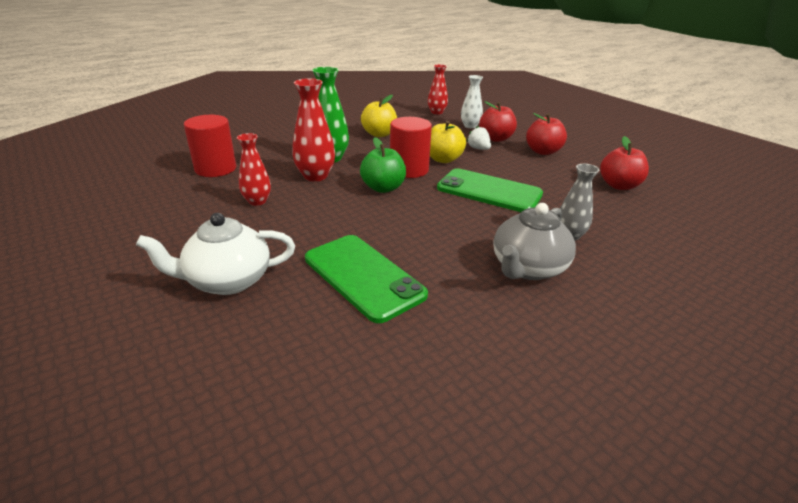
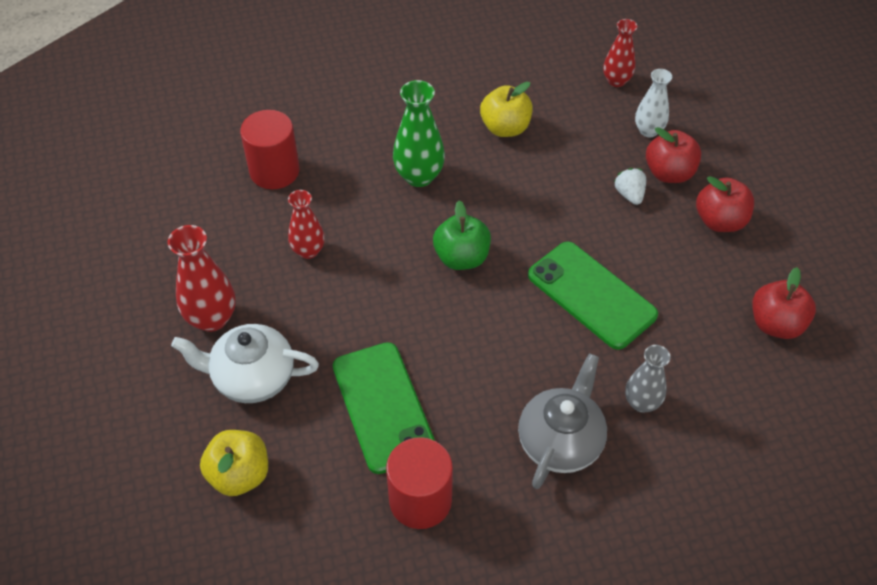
camera: 20 degrees right, 20 degrees up
red vase [292,78,335,182] -> red vase moved to [168,225,236,332]
red cylinder [390,117,432,178] -> red cylinder moved to [386,437,453,529]
yellow apple [430,121,466,163] -> yellow apple moved to [200,430,268,496]
grey teapot [493,203,576,280] -> grey teapot turned 150 degrees clockwise [518,353,607,489]

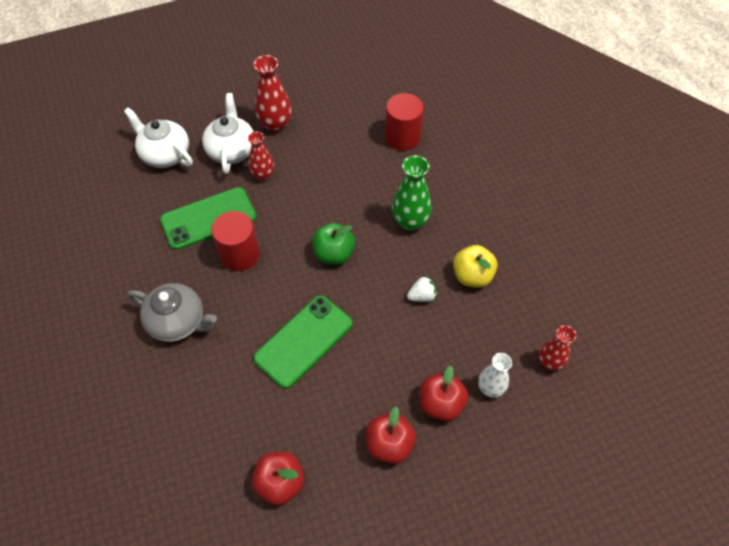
camera: 85 degrees right, 5 degrees up
yellow apple [200,430,268,496] -> white teapot [124,107,193,168]
red vase [288,190,325,259] -> red vase moved to [248,131,274,181]
red cylinder [386,437,453,529] -> red cylinder moved to [211,211,260,271]
white strawberry [614,168,646,205] -> white strawberry moved to [407,276,437,302]
grey vase [625,345,671,413] -> none

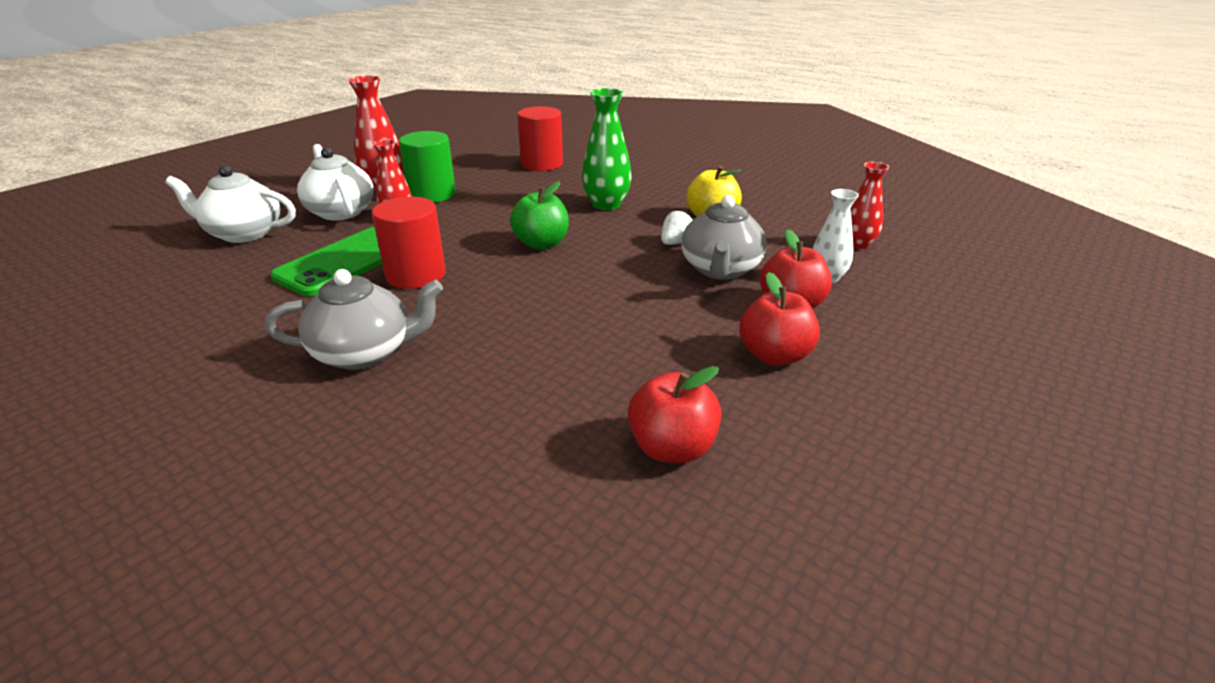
camera: 30 degrees left, 25 degrees down
green phone [253,295,353,389] -> none
none -> green cylinder [399,131,456,203]
none -> grey teapot [682,195,767,280]

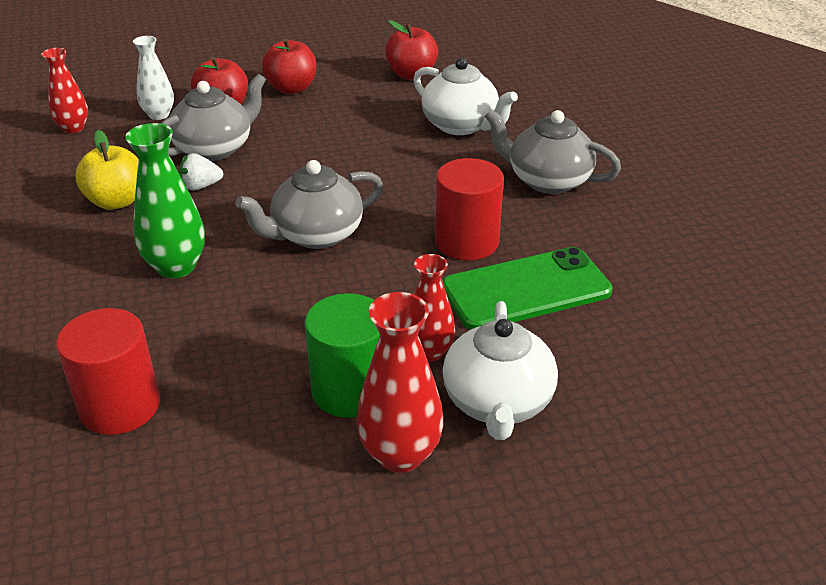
camera: 145 degrees left, 5 degrees up
white teapot [165,165,296,243] -> white teapot moved to [413,57,518,135]
green apple [510,181,569,250] -> grey teapot [236,160,383,249]

